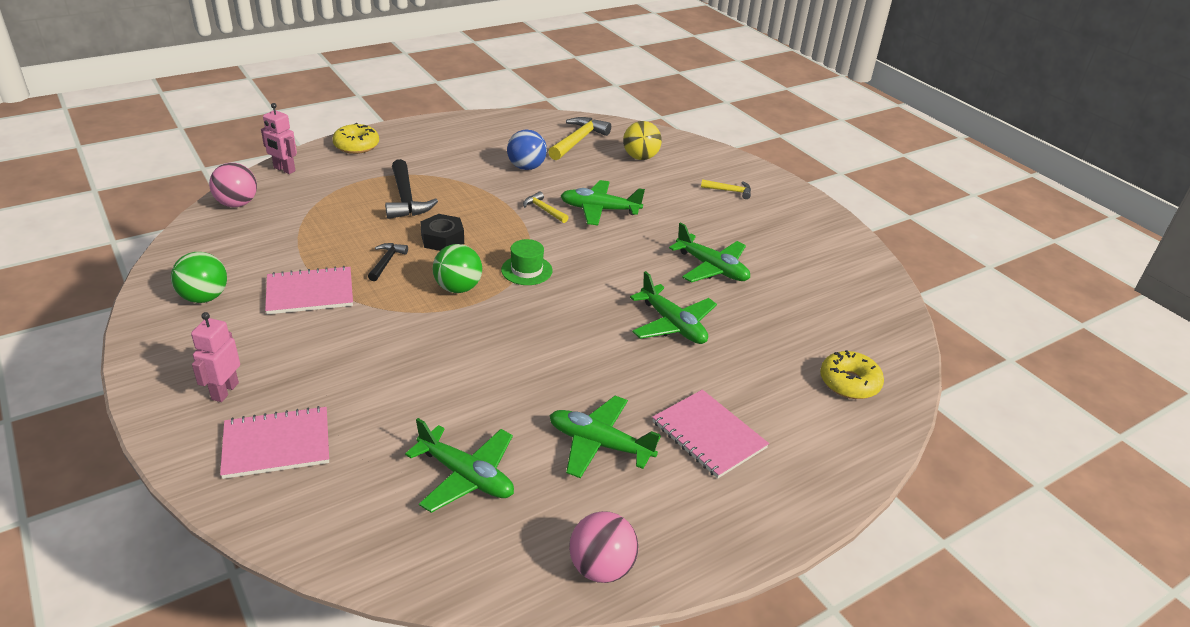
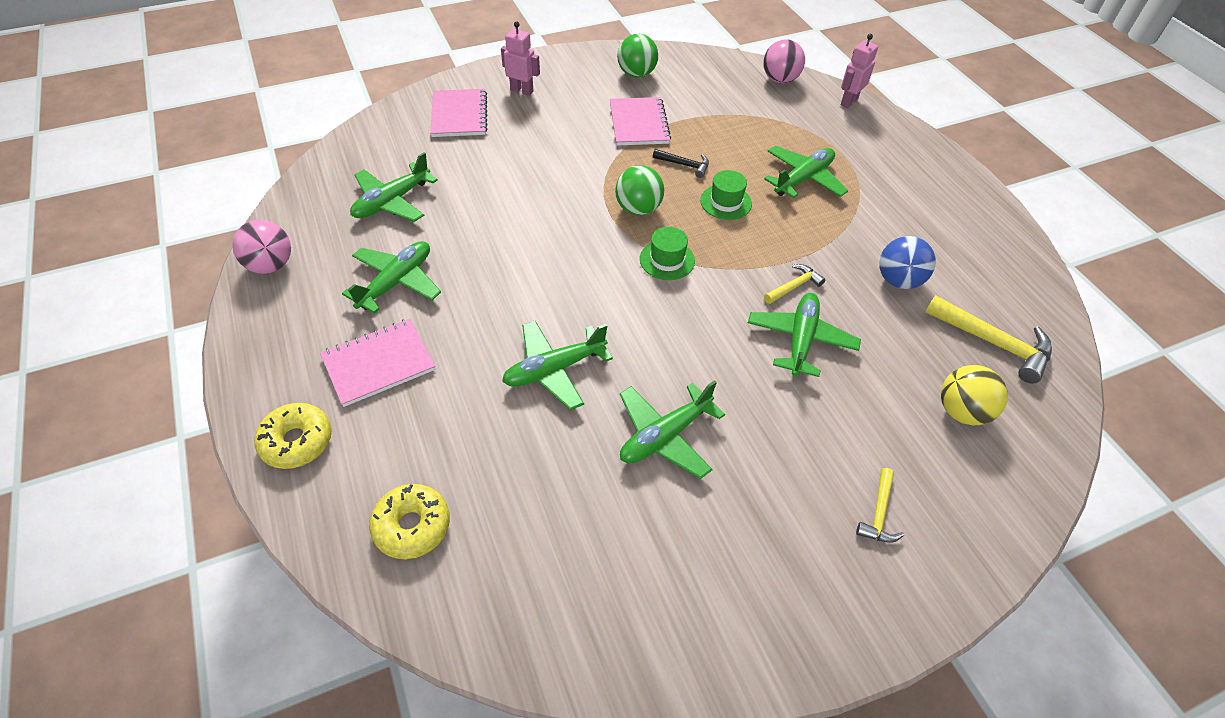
camera: 100 degrees right, 15 degrees up
yellow donut [332,123,379,154] -> yellow donut moved to [254,403,332,469]
black hammer [385,159,438,219] -> green plane [764,146,848,198]
black nut [420,214,464,251] -> green hat [700,170,752,220]

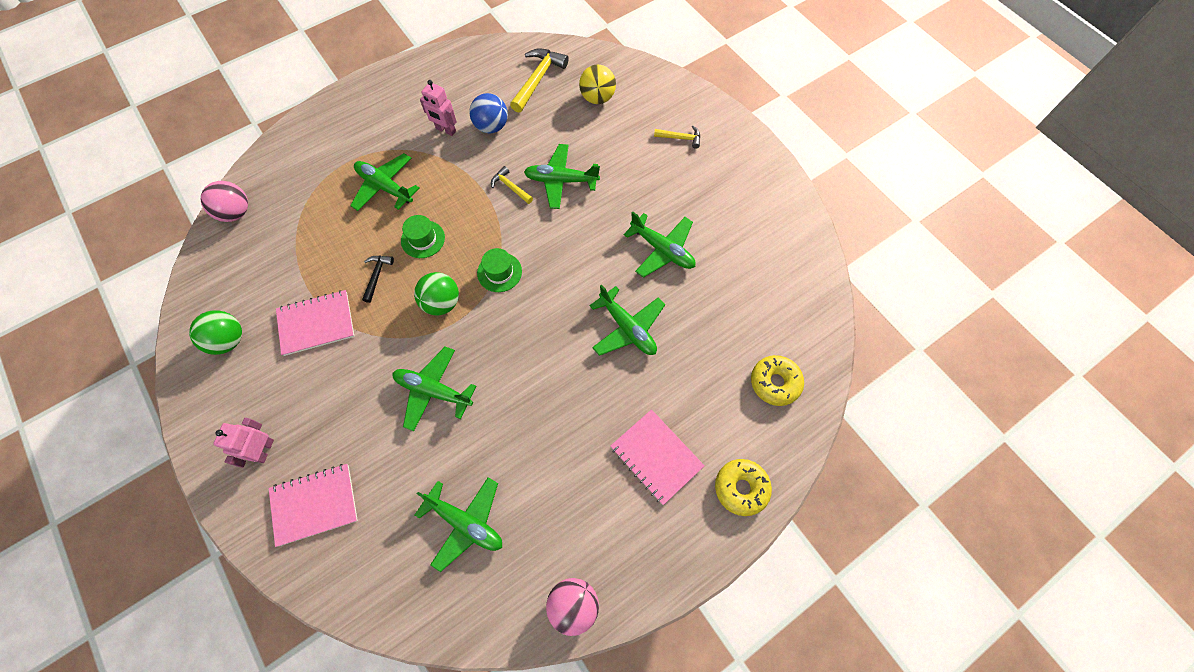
camera: 100 degrees left, 15 degrees up
green plane [342,241,441,314] -> green plane moved to [392,346,477,431]
pink robot [841,34,878,108] -> pink robot moved to [420,80,457,136]

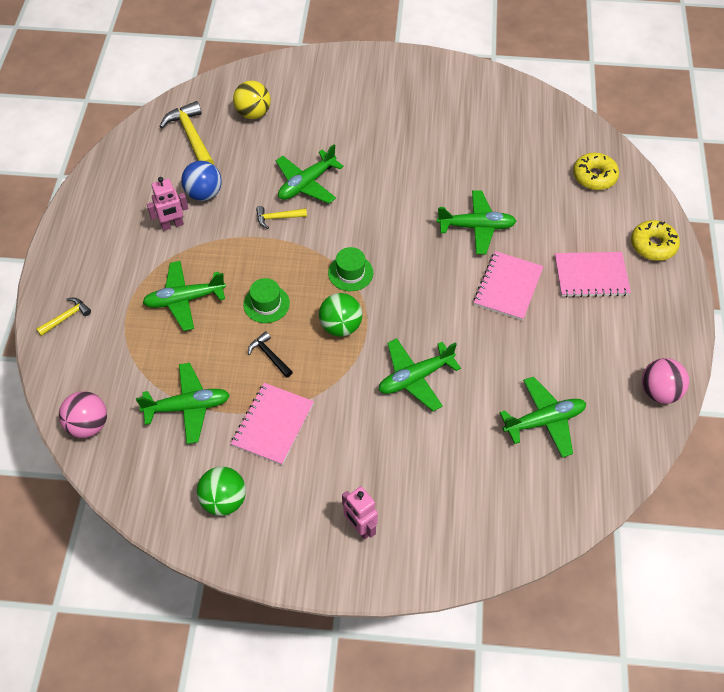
camera: 50 degrees left, 10 degrees down
pink notebook [269,464,358,547] -> pink notebook moved to [473,251,544,321]
green plane [624,212,696,278] -> green plane moved to [136,363,230,444]
yellow hammer [654,126,700,149] -> yellow hammer moved to [36,298,91,336]

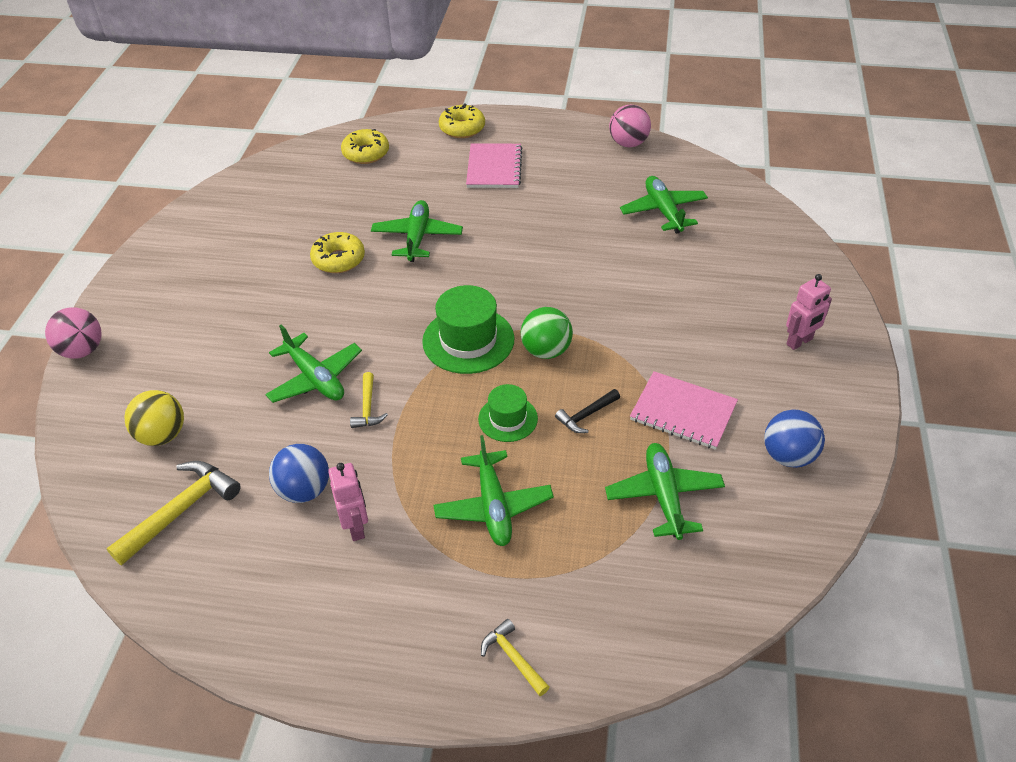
camera: 85 degrees left, 10 degrees down
pink ball [59,391,107,438] -> pink ball moved to [45,307,102,359]
yellow hammer [159,101,214,165] -> yellow hammer turned 150 degrees clockwise [106,461,241,565]
green ball [197,466,246,516] -> blue ball [764,409,825,468]
green hat [328,247,373,291] -> green hat [422,285,514,374], size x1.67
green plane [379,338,461,411] -> none
pink notebook [473,251,544,321] -> none
none -> yellow donut [310,232,365,273]

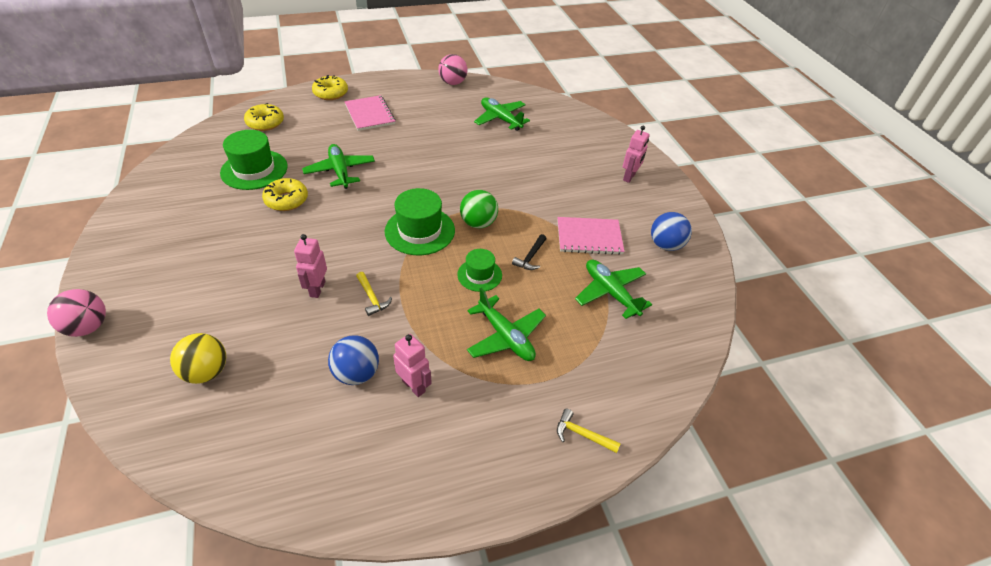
camera: 30 degrees left, 0 degrees up
yellow hammer [106,461,241,565] -> none
green plane [265,324,362,403] -> pink robot [294,234,327,298]
none -> green hat [220,130,288,190]

